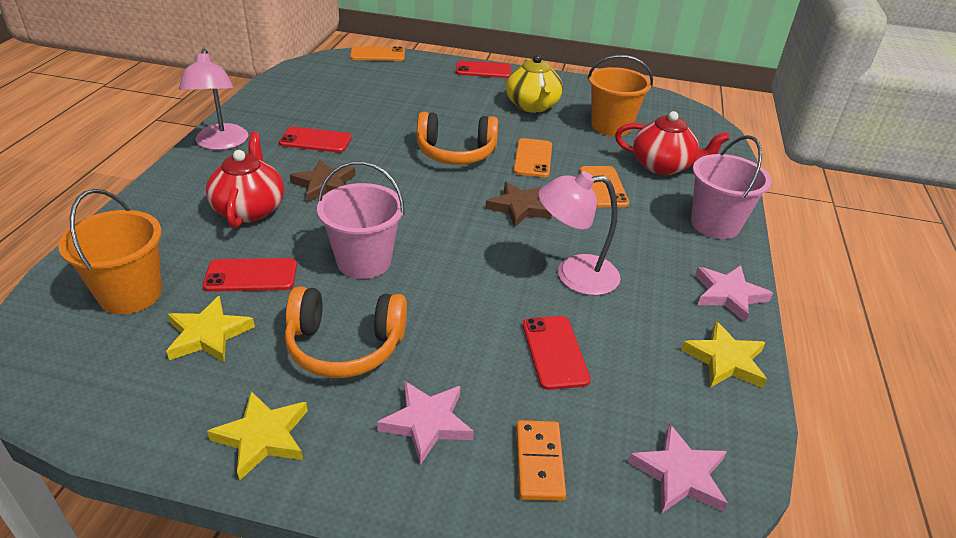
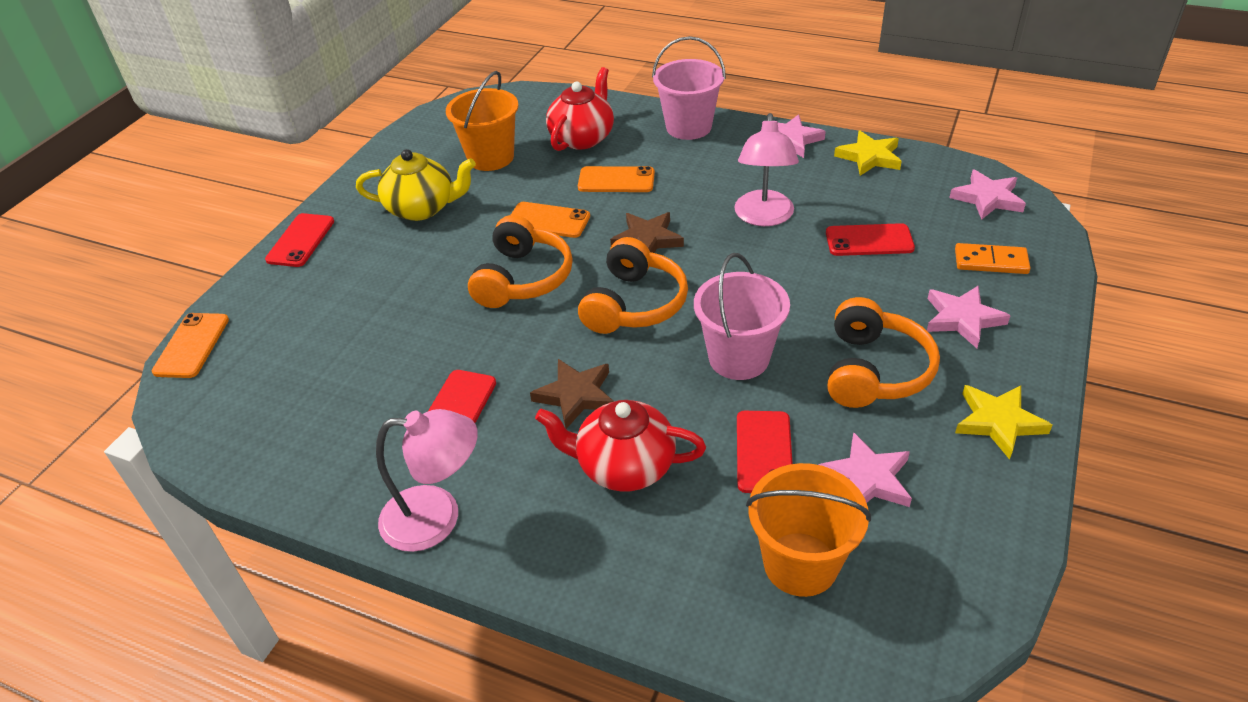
camera: 75 degrees left, 5 degrees up
yellow star [166,296,255,363] -> pink star [818,432,912,507]
none -> orange headphones [578,237,688,334]

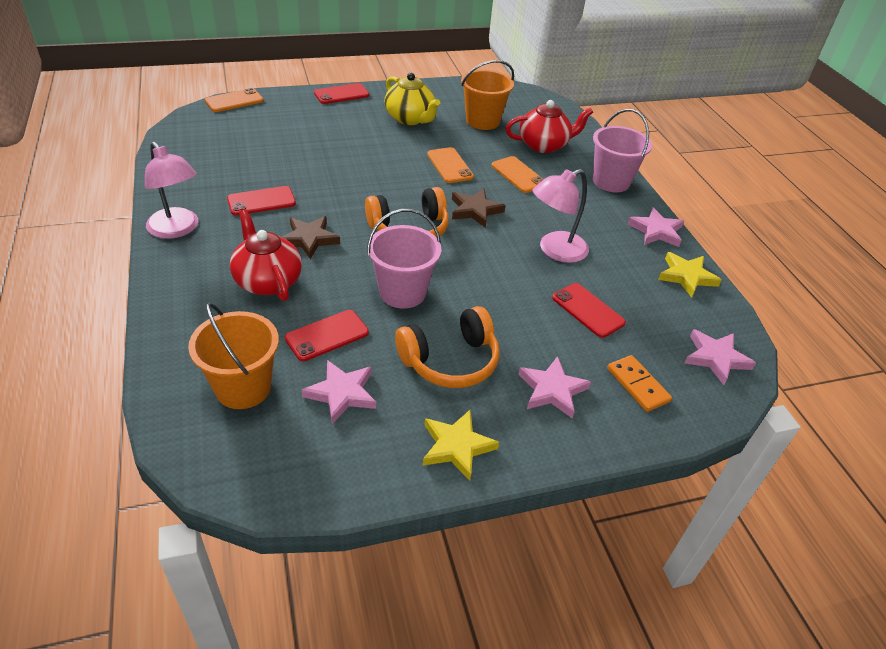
camera: 45 degrees right, 0 degrees up
orange headphones [468,215,573,308] -> none

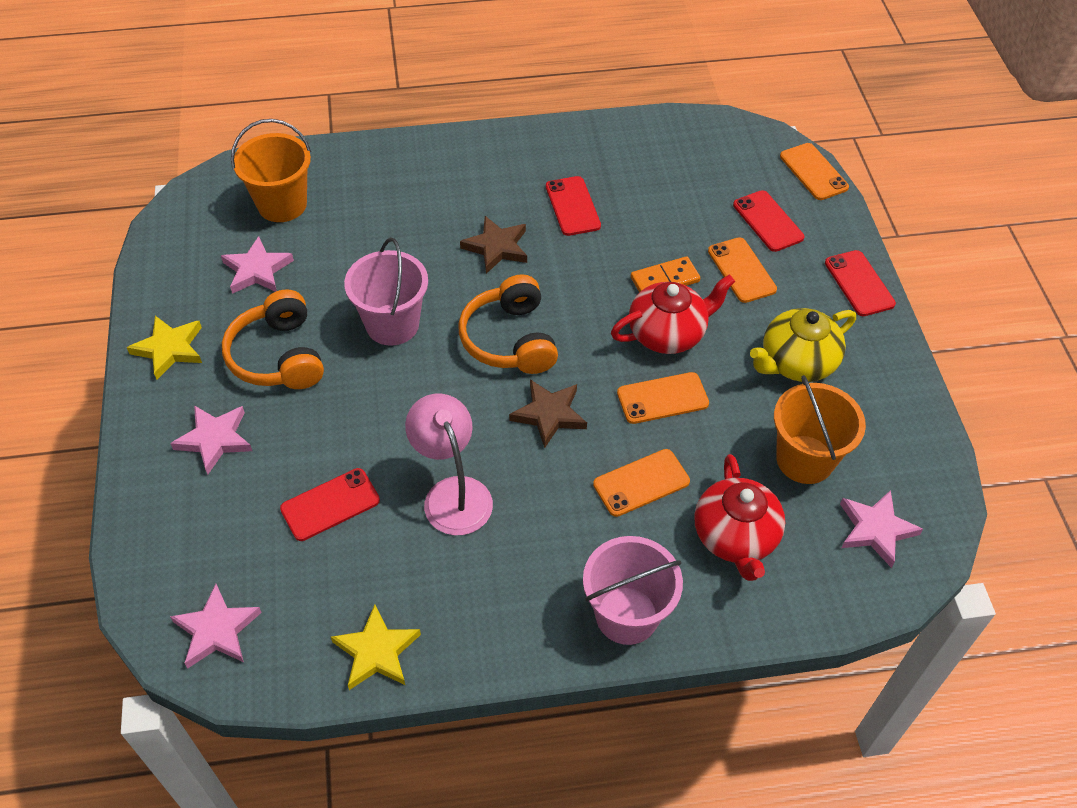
camera: 100 degrees right, 10 degrees up
pink lamp [145,142,198,239] -> none
red teapot [230,209,302,301] -> red teapot moved to [611,274,735,354]
red phone [285,310,369,361] -> red phone moved to [733,190,804,252]
orange domino [607,355,672,412] -> orange domino moved to [631,256,700,292]
pink star [628,207,684,247] -> pink star moved to [840,490,923,568]
none -> orange phone [708,237,777,303]

